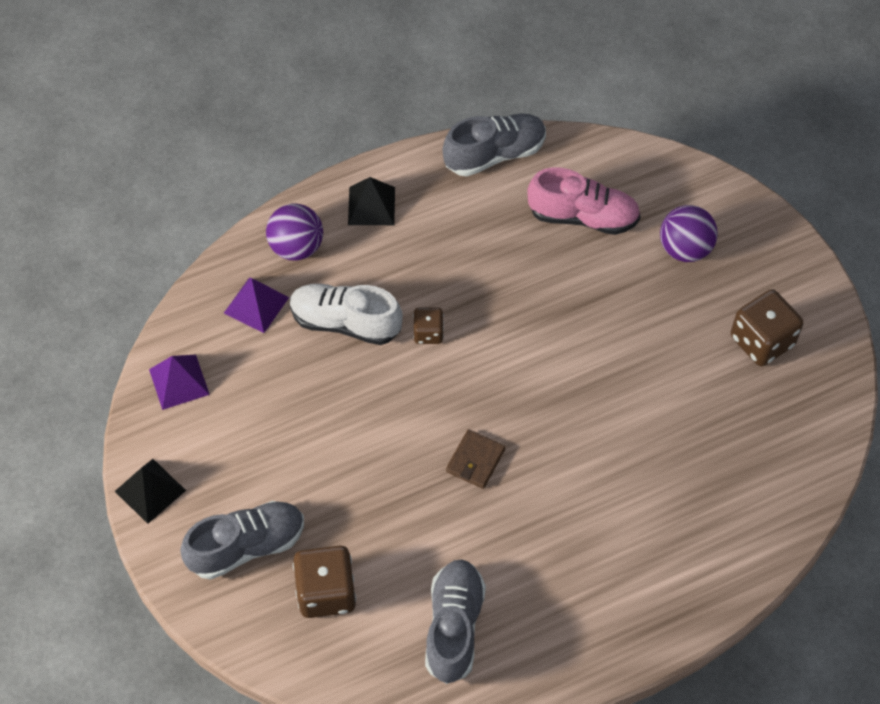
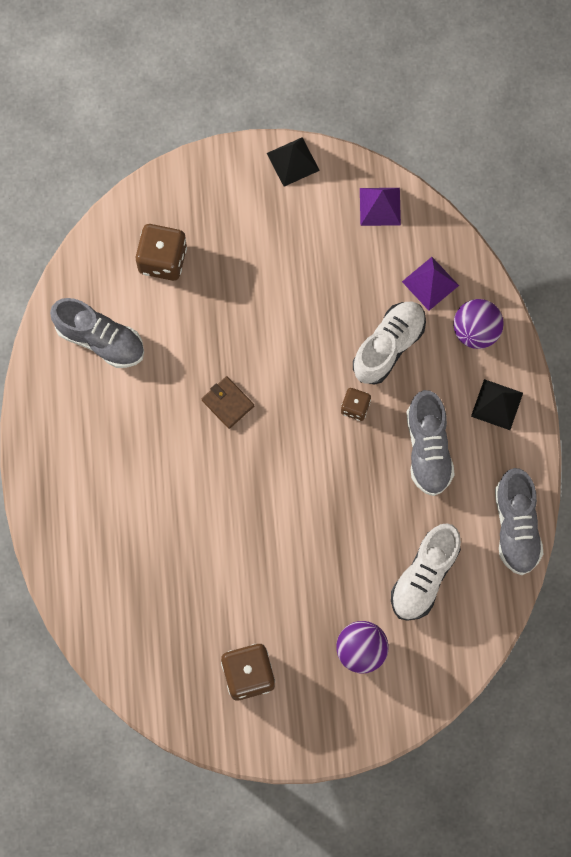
camera: 110 degrees right, 15 degrees up
grey shoe [180,501,304,580] -> grey shoe moved to [407,390,455,496]
pink shoe [527,167,641,235] -> white shoe [391,523,461,621]

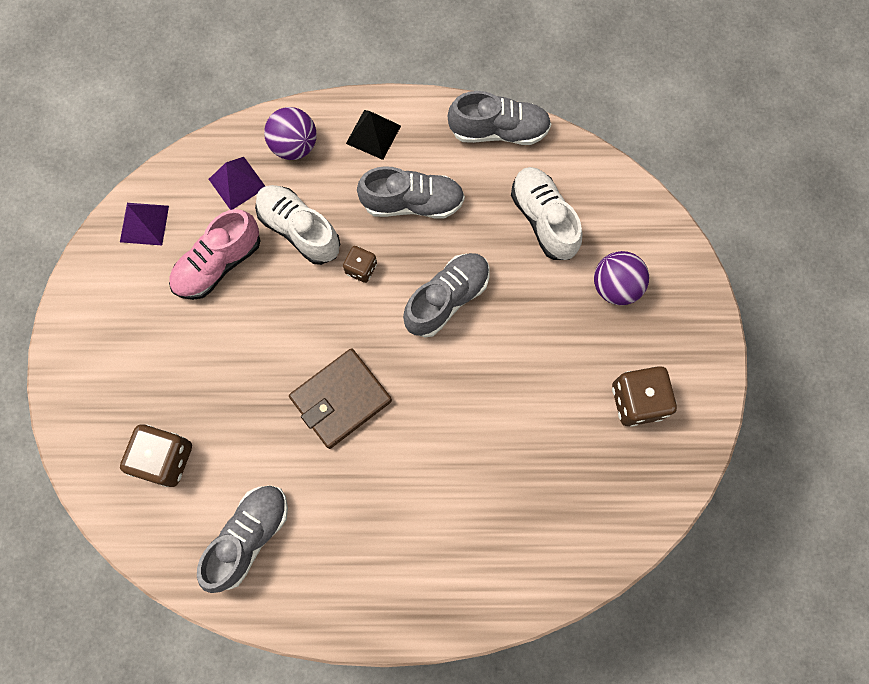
camera: 85 degrees left, 0 degrees up
brown wallet [202,376,254,429] -> brown wallet [289,348,392,449], size x1.75
black pyramid [267,137,320,187] -> none
white shoe [391,523,461,621] -> white shoe turned 150 degrees counterclockwise [511,167,583,260]
none -> pink shoe [169,209,261,300]
none -> grey shoe [403,253,489,338]

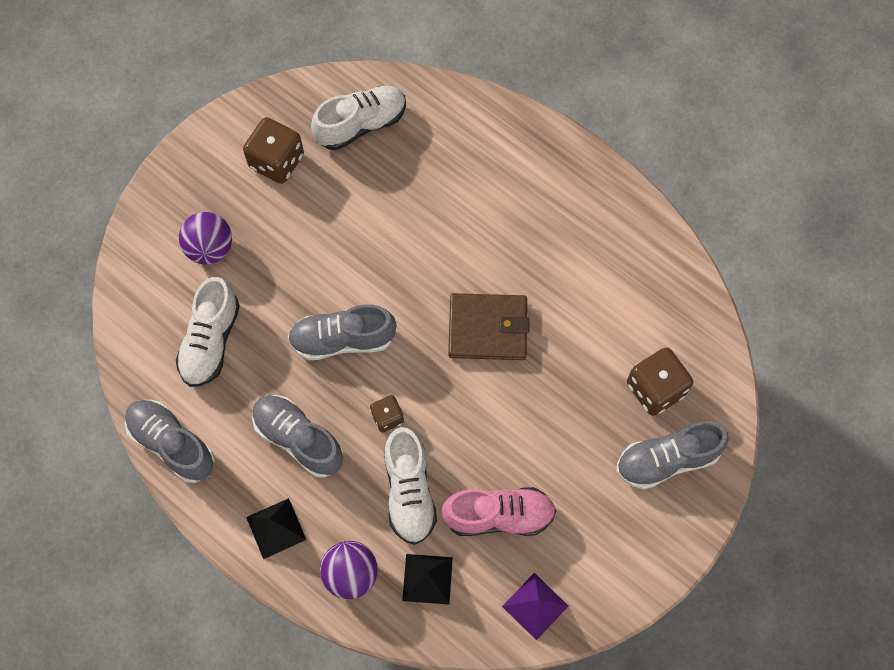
camera: 140 degrees left, 5 degrees down
grey shoe [197,486,288,593] -> grey shoe moved to [616,421,729,490]
purple pyramid [209,157,265,210] -> black pyramid [402,554,453,605]
none -> white shoe [311,86,406,150]

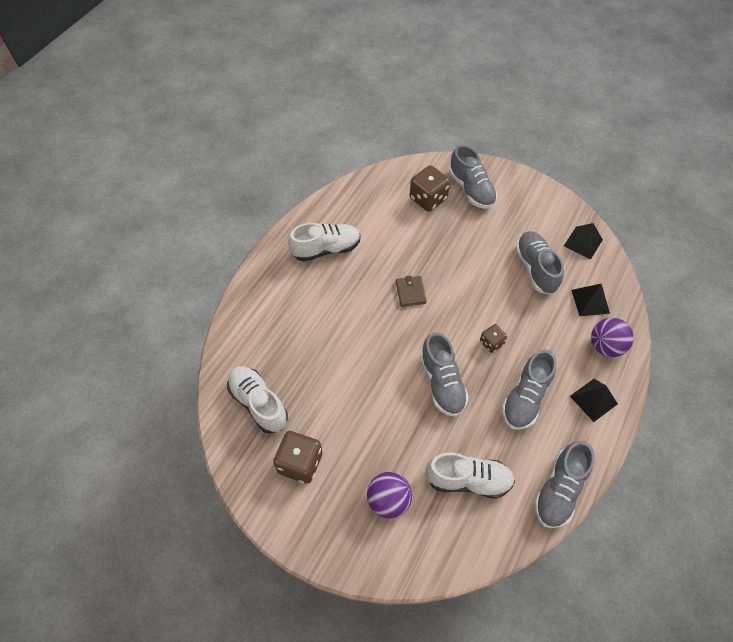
camera: 100 degrees left, 10 degrees down
white shoe [384,427,437,545] -> white shoe moved to [288,223,361,262]
pink shoe [441,487,556,536] -> grey shoe [515,232,564,294]
brown wallet [448,293,529,360] -> brown wallet [396,276,427,307], size x0.57
purple pyramid [502,573,568,640] -> black pyramid [564,223,603,260]

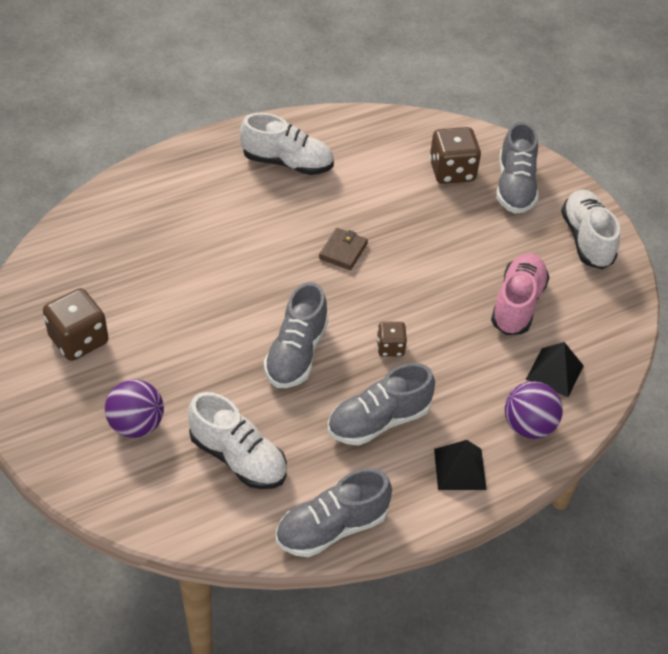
camera: 30 degrees right, 10 degrees down
white shoe [227,366,288,434] -> white shoe moved to [561,190,620,269]
grey shoe [515,232,564,294] -> pink shoe [491,253,550,335]
black pyramid [564,223,603,260] -> none

